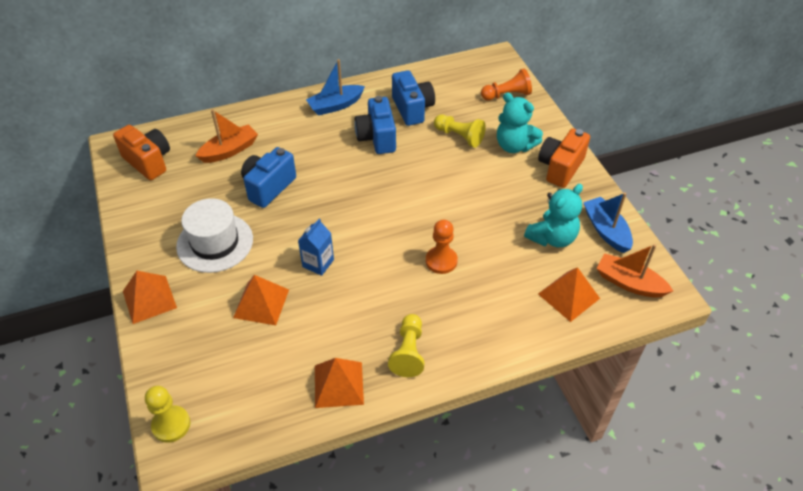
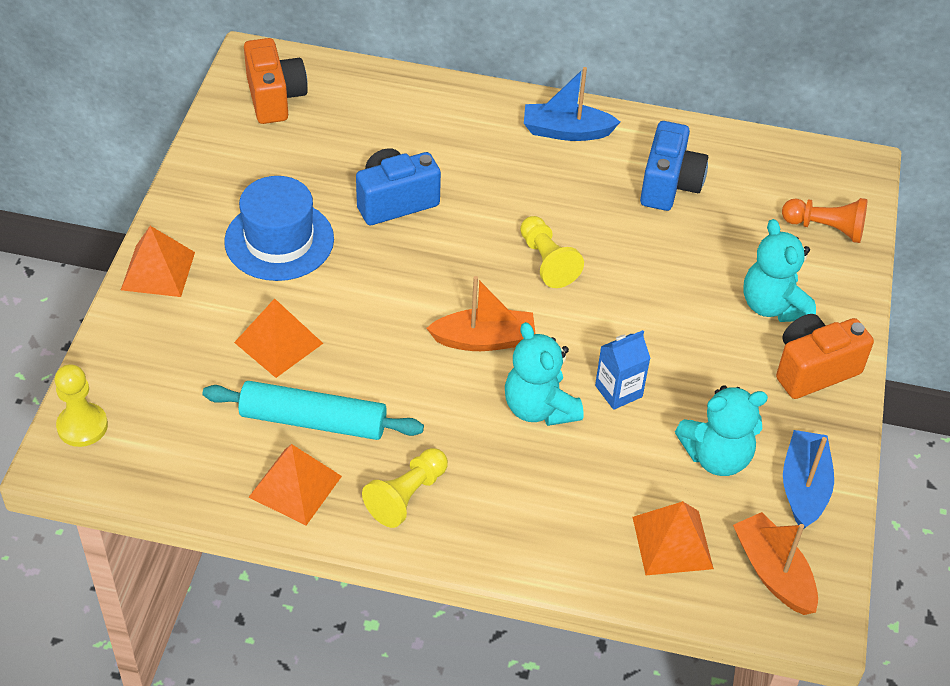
camera: 30 degrees right, 0 degrees up
white hat [176,198,253,273] -> blue hat [224,176,334,281]
orange boat [196,109,258,163] -> orange boat moved to [426,276,536,351]
blue carton [298,218,334,276] -> blue carton moved to [595,330,650,410]
blue camera [354,96,396,154] -> none
orange pawn [426,220,458,274] -> turquoise teddy bear [505,322,584,426]
yellow pawn [434,114,486,148] -> yellow pawn moved to [520,216,584,288]
none -> turquoise rolling pin [203,381,424,440]

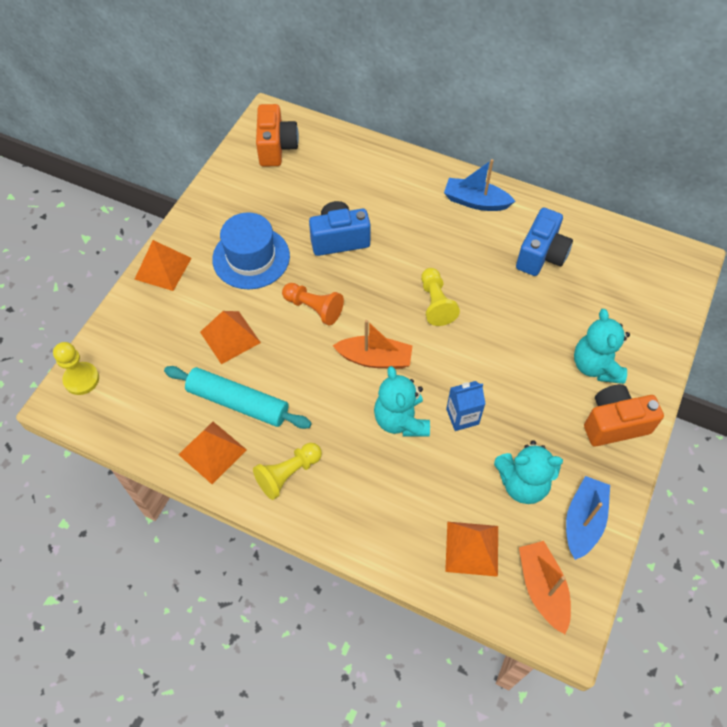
camera: 15 degrees right, 10 degrees up
orange pawn [782,198,867,243] -> orange pawn moved to [282,283,344,325]

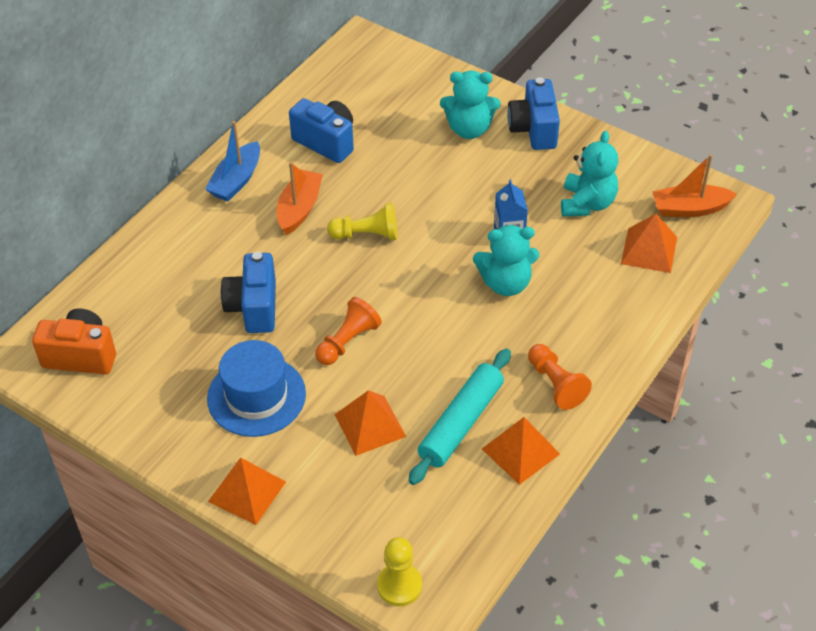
camera: 80 degrees left, 10 degrees down
yellow pawn [253,443,322,500] -> orange pawn [528,344,592,410]
orange boat [333,320,413,368] -> orange boat moved to [277,162,323,235]
blue boat [566,476,610,560] -> none
orange camera [584,384,664,447] -> blue camera [507,77,560,150]

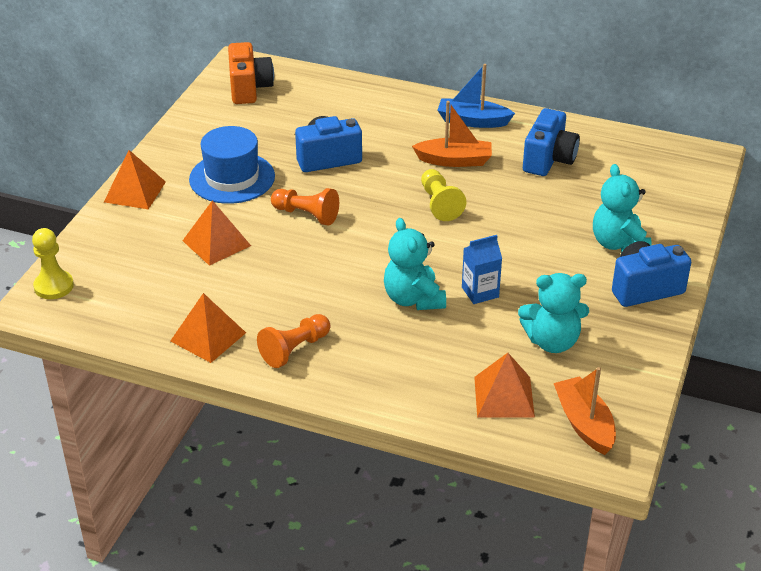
camera: 75 degrees right, 10 degrees down
turquoise rolling pin [408,349,511,485] -> none

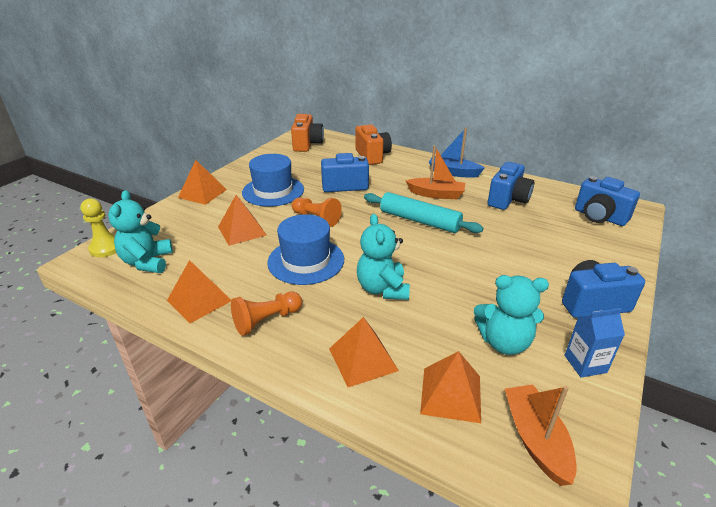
camera: 10 degrees right, 5 degrees down
yellow pawn [421,169,466,221] -> turquoise rolling pin [364,192,483,233]
blue carton [462,235,502,304] -> blue carton moved to [565,308,625,378]
turquoise teddy bear [593,164,652,253] -> turquoise teddy bear moved to [108,190,173,273]
none -> blue hat [267,214,344,285]
none -> orange pyramid [329,317,399,387]
none -> orange camera [355,124,392,165]
none -> blue camera [575,176,640,226]

